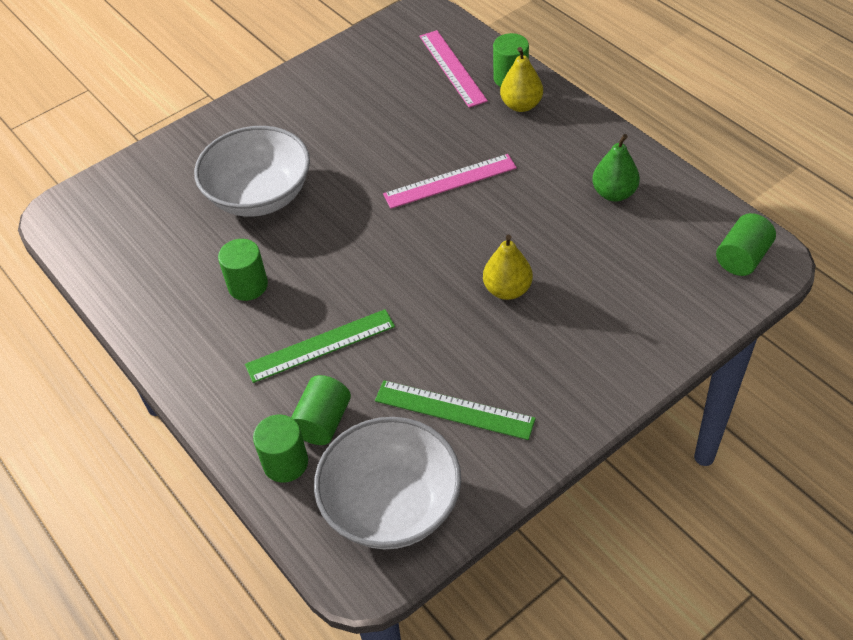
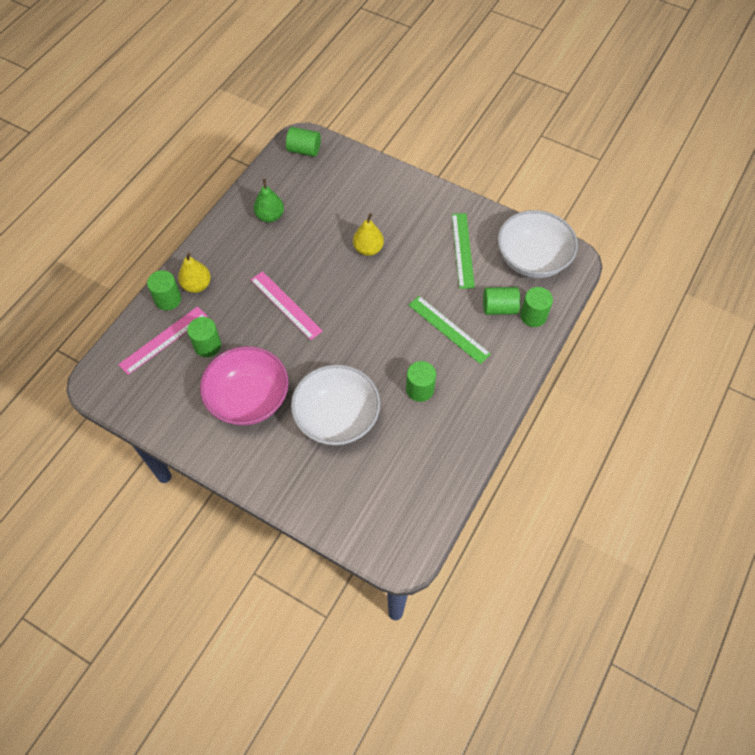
camera: 115 degrees left, 10 degrees up
none -> green cylinder [187,317,221,357]
none -> pink bowl [200,346,289,426]

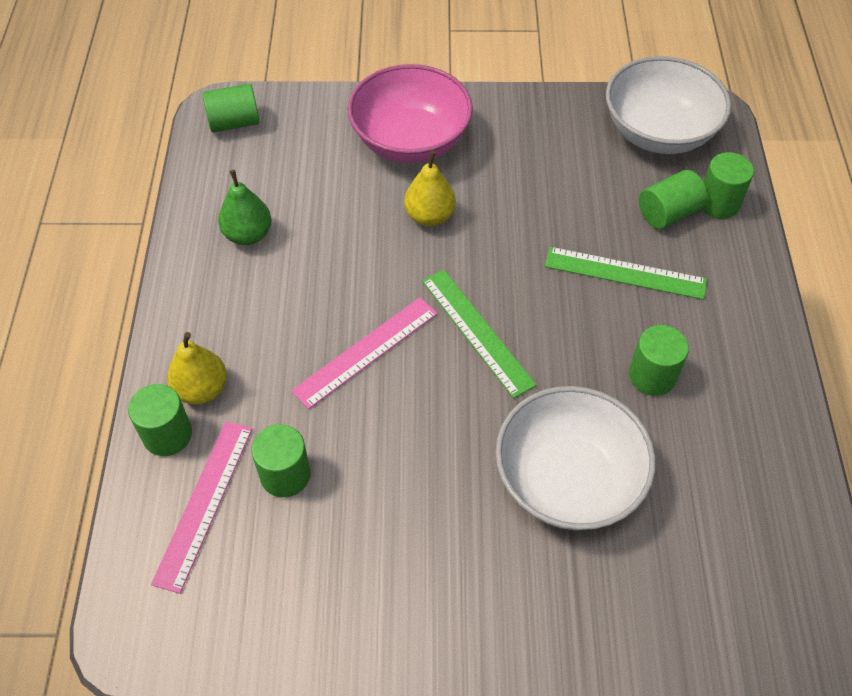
camera: 30 degrees left, 5 degrees down
pink bowl [200,346,289,426] -> pink bowl moved to [347,64,473,163]
pink ruler [251,271,323,340] -> pink ruler turned 60 degrees counterclockwise [291,297,437,409]
green ruler [452,213,475,289] -> green ruler moved to [422,270,536,398]

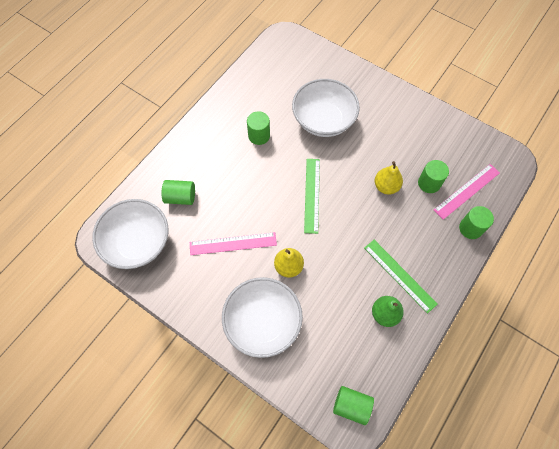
camera: 145 degrees left, 10 degrees up
yellow pear [167,332,227,405] -> yellow pear moved to [375,161,403,195]
pink ruler [291,297,437,409] -> pink ruler moved to [190,232,277,255]
pink bowl [347,64,473,163] -> white bowl [222,277,303,358]
green ruler [545,247,707,300] -> green ruler moved to [364,240,437,314]
green cylinder [702,152,754,219] -> none

